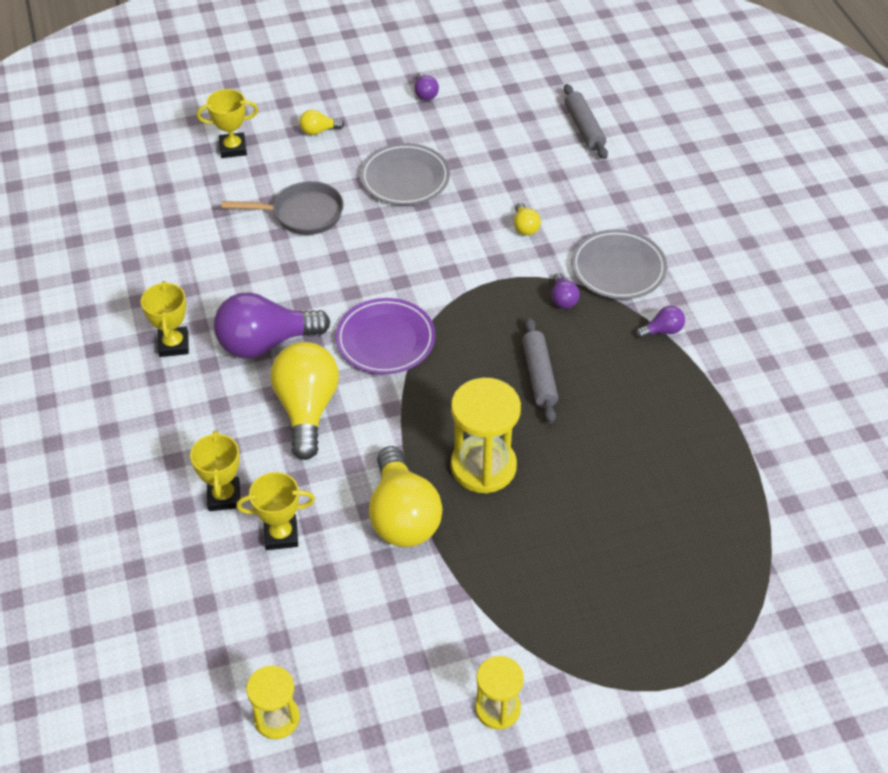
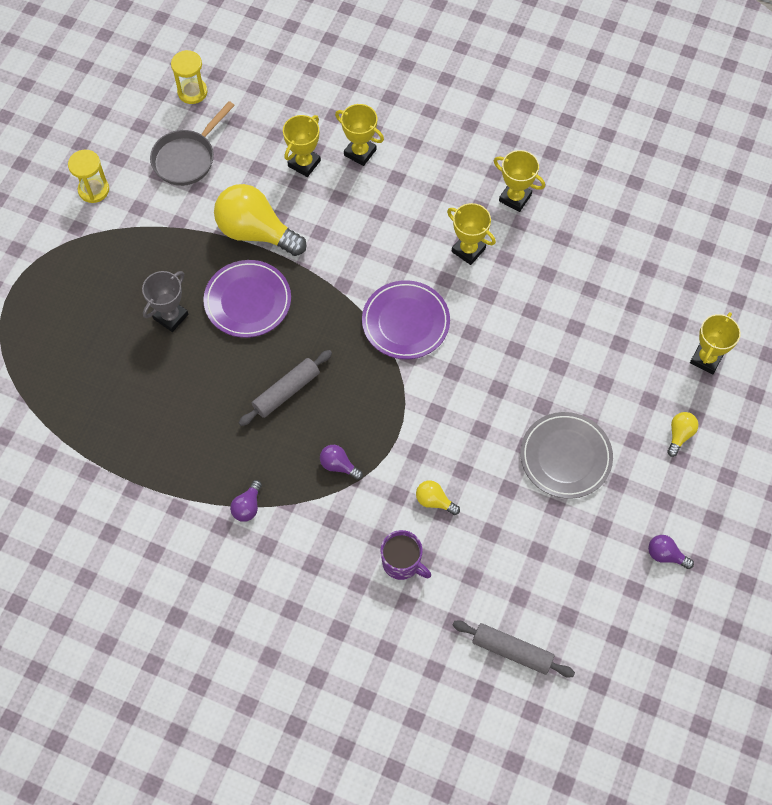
camera: 130 degrees right, 15 degrees up
purple light bulb [214,292,330,358] -> yellow trophy [447,203,496,265]
grey pan [221,181,344,235] -> grey pan moved to [150,101,235,186]
yellow light bulb [271,342,339,460] -> none
yellow hourglass [451,378,521,493] -> purple plate [203,260,291,338]
grey rolling pin [522,317,558,423] -> grey rolling pin turned 75 degrees counterclockwise [239,350,332,426]
grey plate [571,229,667,299] -> none
none -> grey trophy [142,271,189,332]
none -> purple mug [381,530,431,580]

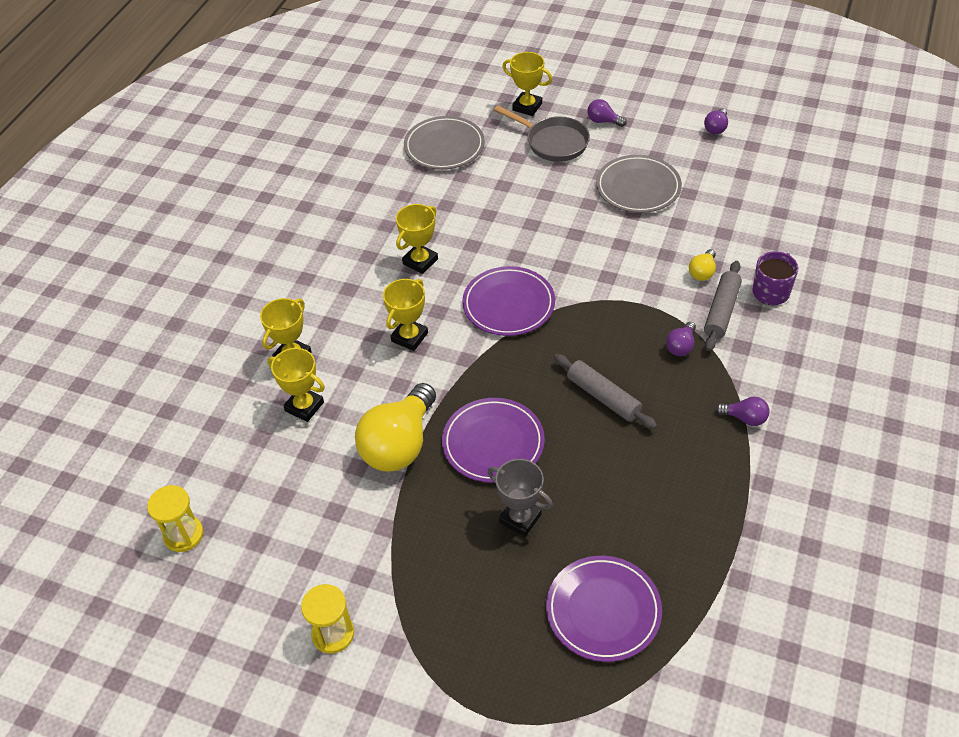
camera: 90 degrees left, 15 degrees down
grey pan [150,101,235,186] -> grey pan moved to [494,105,590,162]
grey rolling pin [453,621,575,677] -> grey rolling pin moved to [704,261,742,351]
yellow trophy [494,150,545,212] -> yellow trophy moved to [383,279,428,351]
yellow light bulb [667,412,698,457] -> purple light bulb [587,99,627,127]
none -> grey plate [404,116,485,170]
none -> purple plate [546,556,662,662]

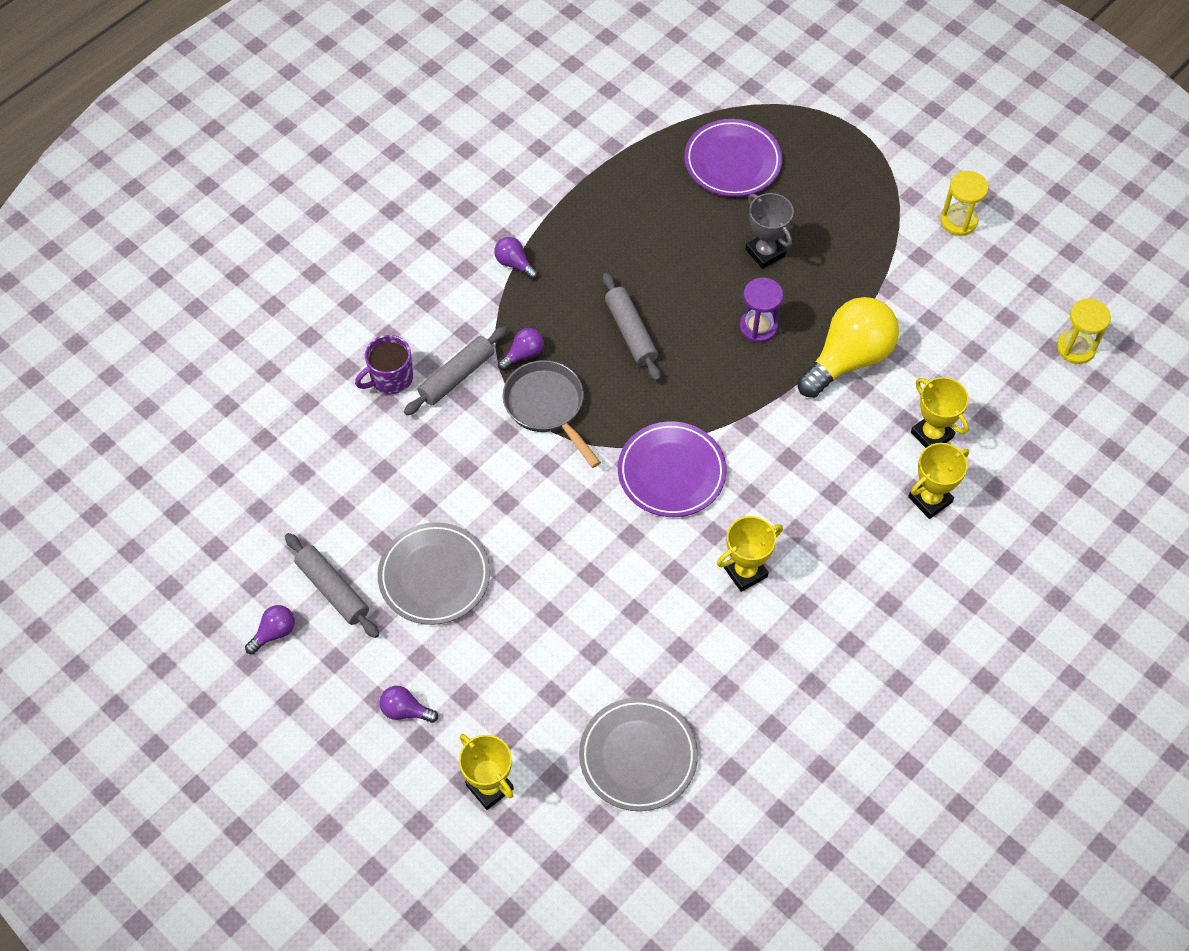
camera: 160 degrees left, 10 degrees up
yellow trophy [383,279,428,351] -> none
purple plate [442,398,545,483] -> purple hourglass [739,278,783,343]
grey pan [494,105,590,162] -> grey pan moved to [503,360,601,468]
purple light bulb [587,99,627,127] -> purple light bulb turned 150 degrees clockwise [380,686,438,723]
yellow light bulb [689,249,716,281] -> none
none -> grey rolling pin [285,533,379,638]

